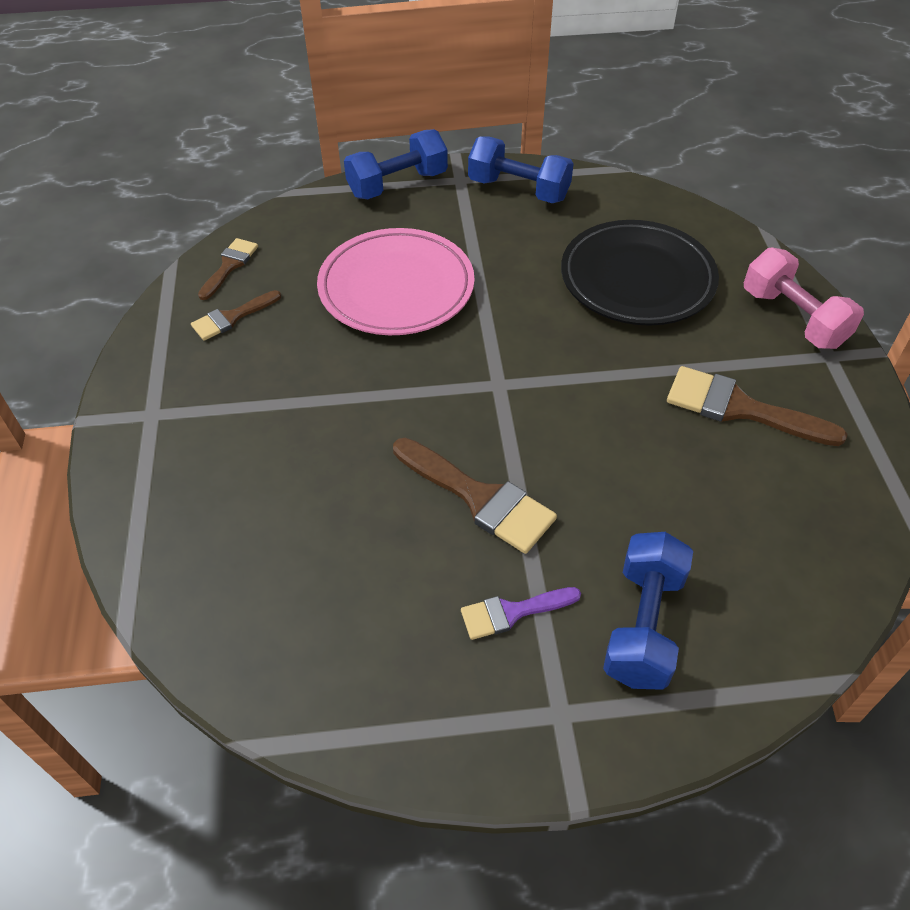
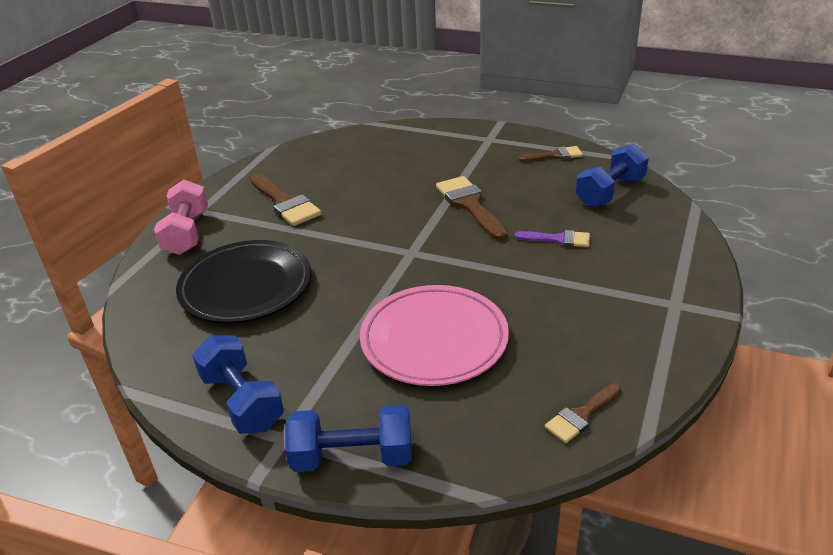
camera: 150 degrees left, 15 degrees down
brown brush [191,290,281,341] -> brown brush moved to [519,146,583,162]
purple brush [461,587,581,640] -> purple brush moved to [514,230,590,247]
blue dumbbell [603,532,693,690] -> blue dumbbell moved to [575,144,649,207]

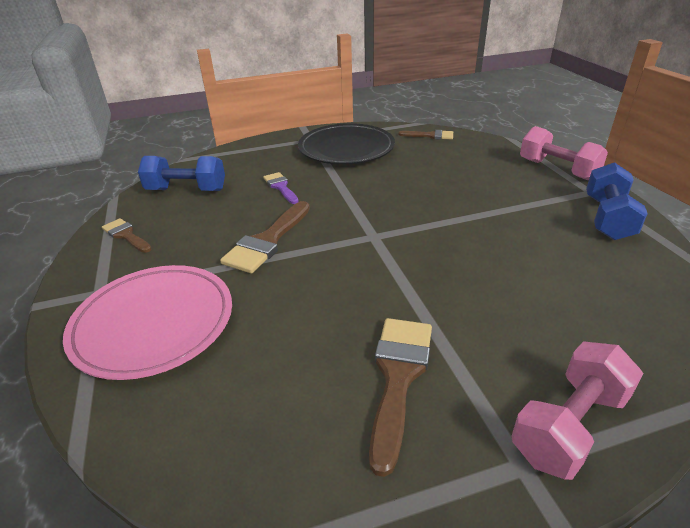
camera: 130 degrees left, 0 degrees up
black plate [176,240,311,323] -> black plate moved to [298,123,395,164]
blue dumbbell [285,405,412,472] -> pink dumbbell [520,126,608,181]
pink plate [360,285,509,386] -> pink plate moved to [63,265,232,380]

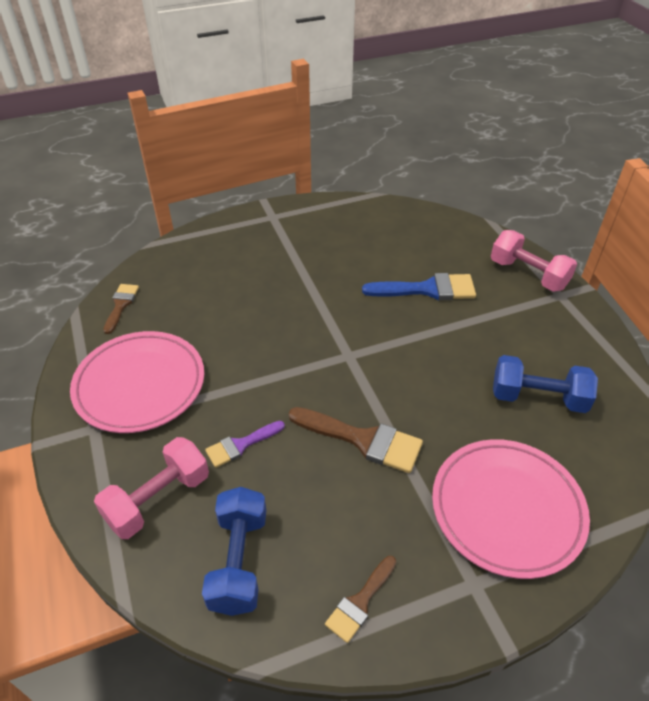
camera: 95 degrees left, 10 degrees up
black plate [298,123,395,164] -> pink plate [70,331,204,433]
brown brush [369,318,432,477] -> none
pink dumbbell [520,126,608,181] -> pink dumbbell moved to [94,437,209,539]
blue dumbbell [586,162,648,240] -> blue dumbbell moved to [493,355,598,413]
none -> blue brush [362,273,476,300]

